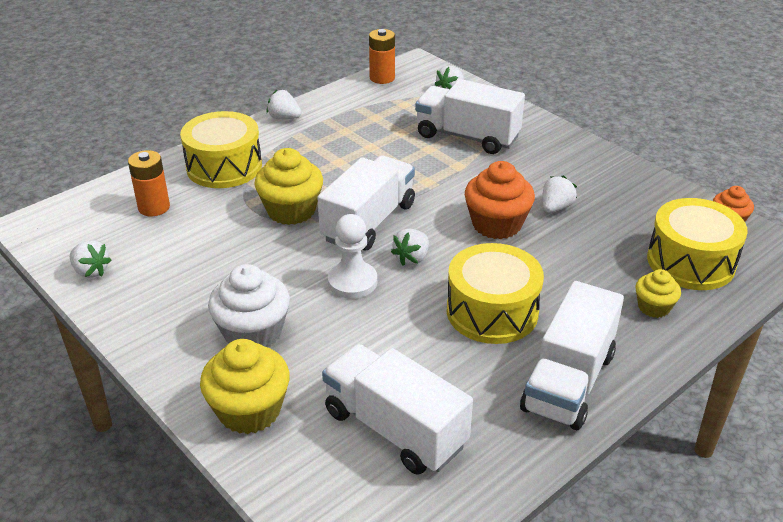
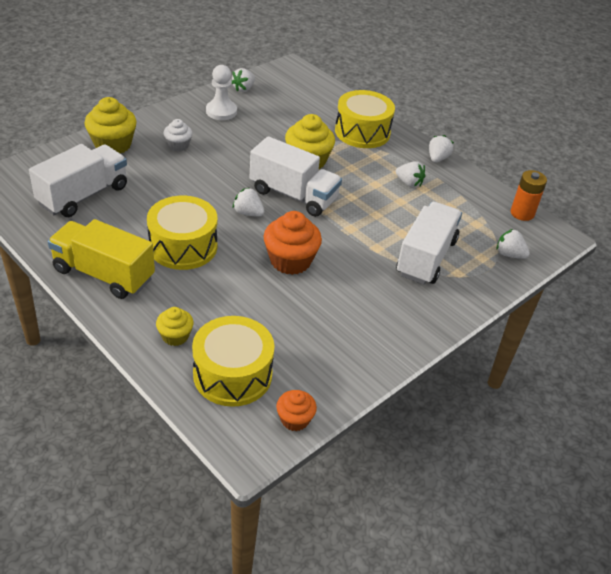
camera: 85 degrees right, 5 degrees up
orange battery [128,150,170,216] -> none
white cupcake [208,264,290,347] -> white cupcake [164,119,192,151], size x0.58
white pawn [328,214,377,299] -> white pawn moved to [206,65,237,120]
white truck [520,281,624,430] -> yellow truck [48,219,155,299]
white strawberry [542,175,577,213] -> white strawberry moved to [396,161,426,187]

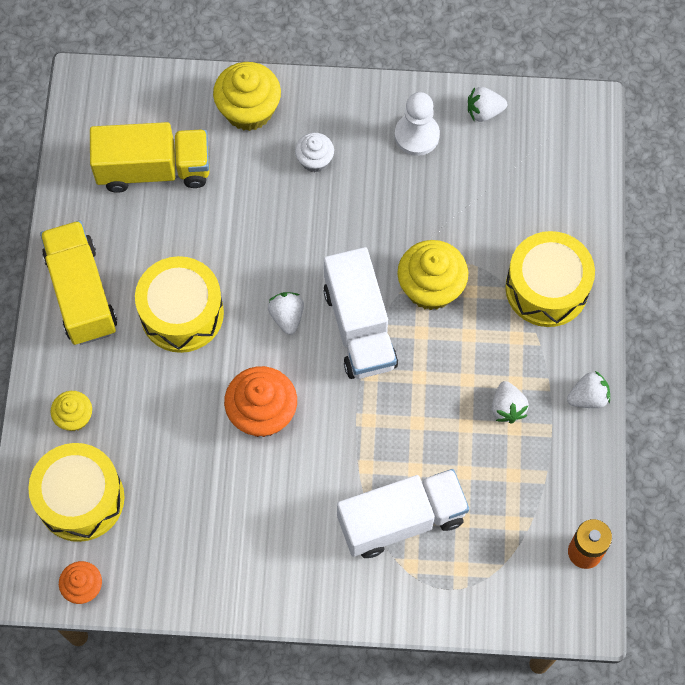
camera: 50 degrees right, 25 degrees up
white truck [29,144,127,217] -> yellow truck [90,122,209,193]
white strawberry [497,229,530,259] -> none

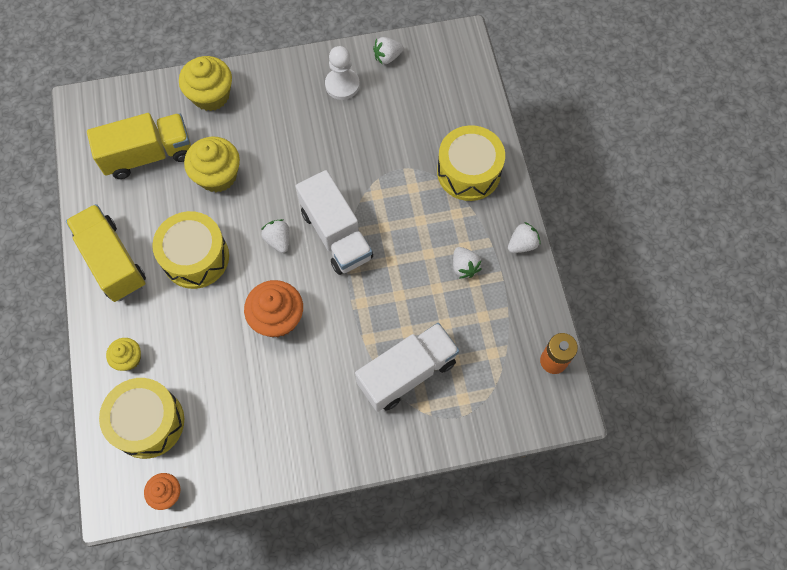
camera: 15 degrees left, 0 degrees up
white cupcake [295,133,334,172] -> none
yellow cupcake [397,240,468,310] -> yellow cupcake moved to [184,137,240,192]

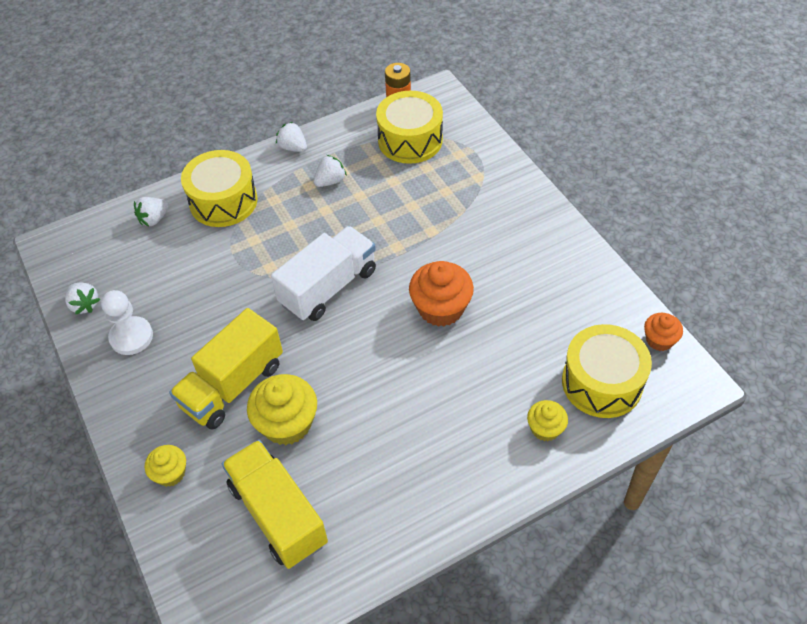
camera: 105 degrees left, 15 degrees down
yellow truck [66,204,146,302] -> yellow truck moved to [169,308,283,429]
yellow drum [152,211,229,289] -> yellow drum moved to [376,91,443,164]
yellow cupcake [179,56,232,111] -> yellow cupcake [145,445,186,487], size x0.58
white strawberry [261,219,290,253] -> white strawberry moved to [134,197,169,226]
white truck [355,323,459,412] -> none

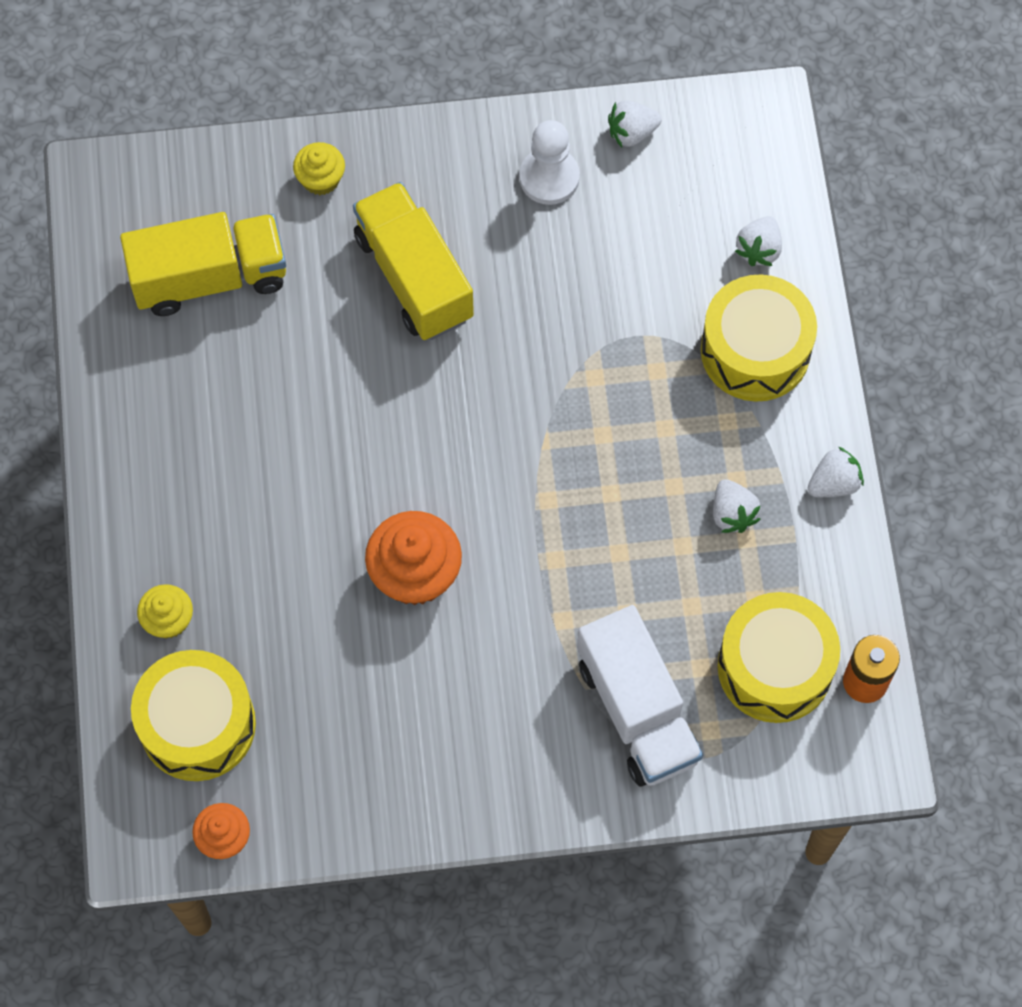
camera: 110 degrees right, 15 degrees up
white strawberry [134,197,169,226] -> white strawberry turned 135 degrees counterclockwise [735,216,782,266]
yellow cupcake [247,374,317,445] -> none
white truck [271,226,376,321] -> white truck moved to [577,605,703,787]

